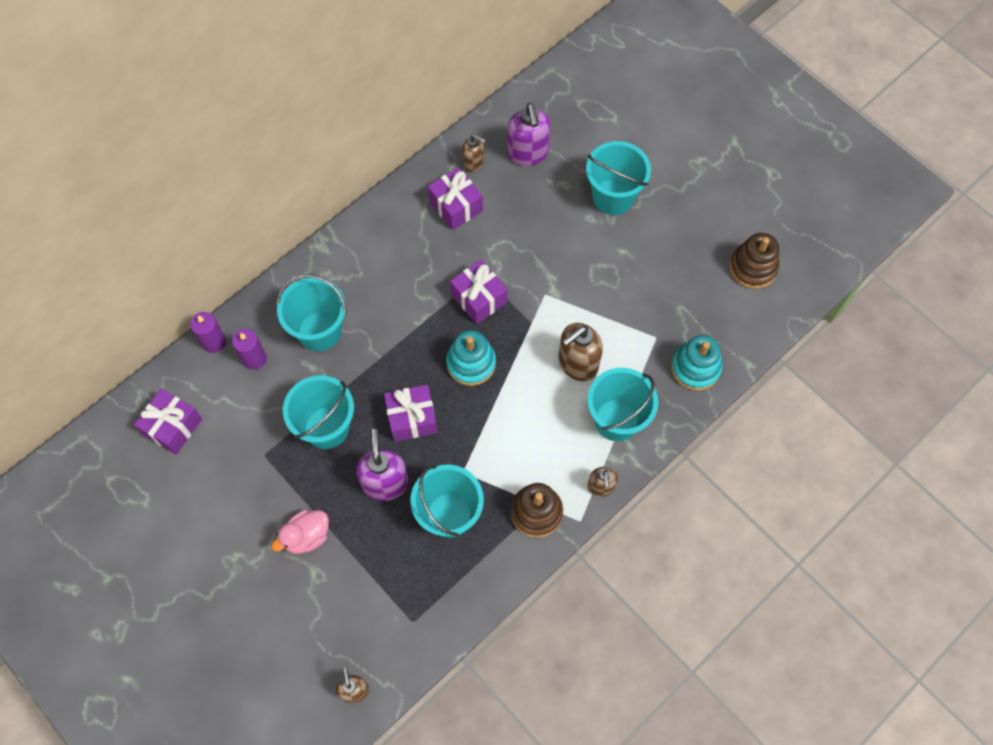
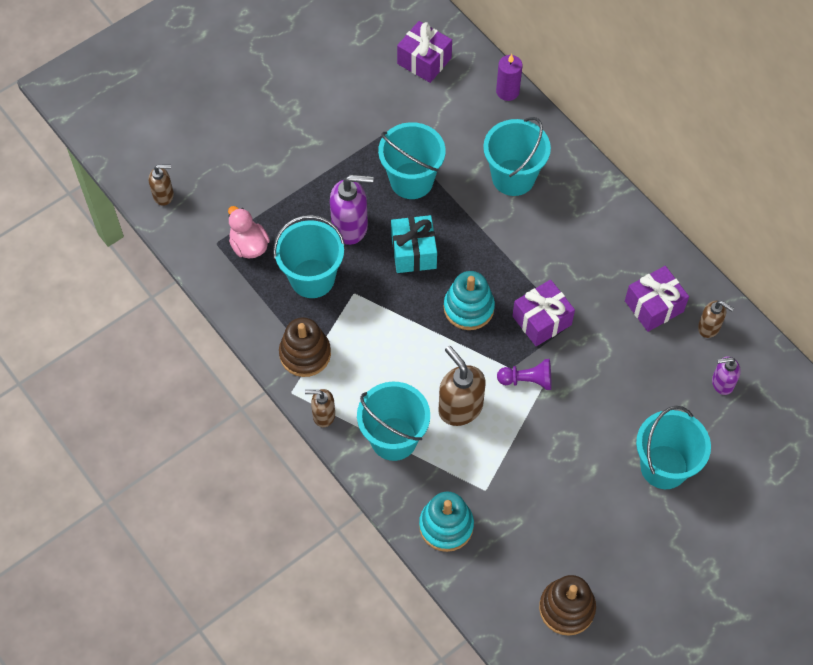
camera: 95 degrees right, 5 degrees down
purple candle [232,329,267,370] -> none
pink duck [271,510,329,553] -> pink duck moved to [228,206,270,259]
purple gift [384,385,437,442] -> turquoise gift [391,215,437,273]
brown soap dispenser [462,134,486,172] -> brown soap dispenser turned 90 degrees counterclockwise [698,301,734,338]
purple soap dispenser [507,103,551,166] -> purple soap dispenser [712,356,741,395], size x0.59
none -> purple pawn [497,359,551,390]

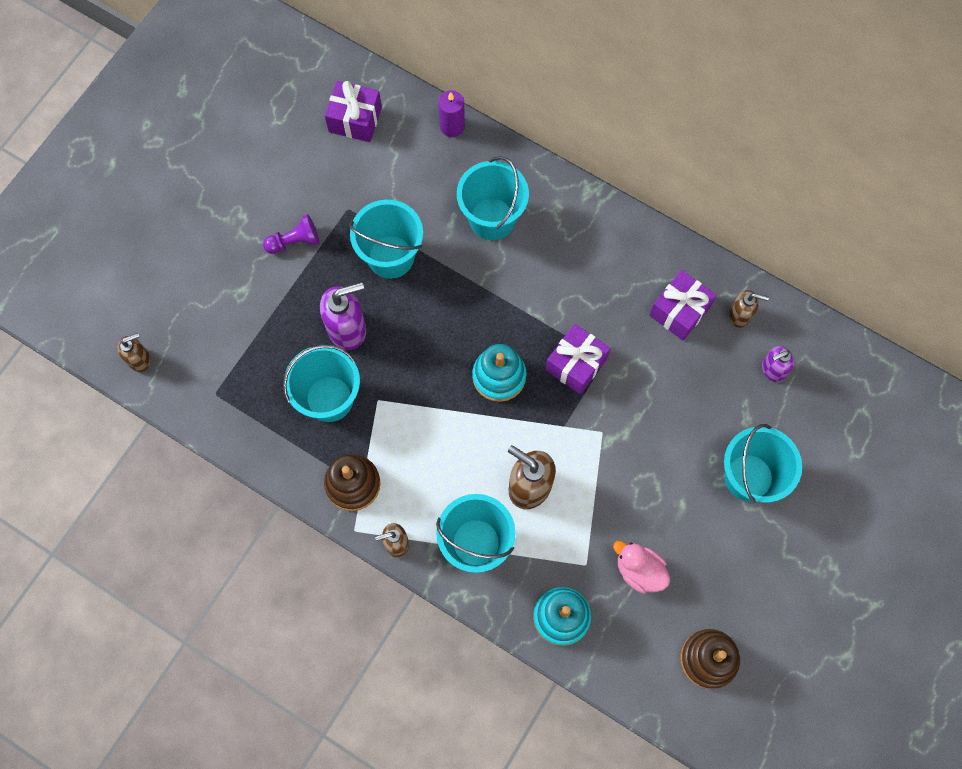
camera: 20 degrees left, 10 degrees up
pink duck [228,206,270,259] -> pink duck moved to [613,541,670,594]
turquoise gift [391,215,437,273] -> none
purple pawn [497,359,551,390] -> purple pawn moved to [263,214,320,254]

